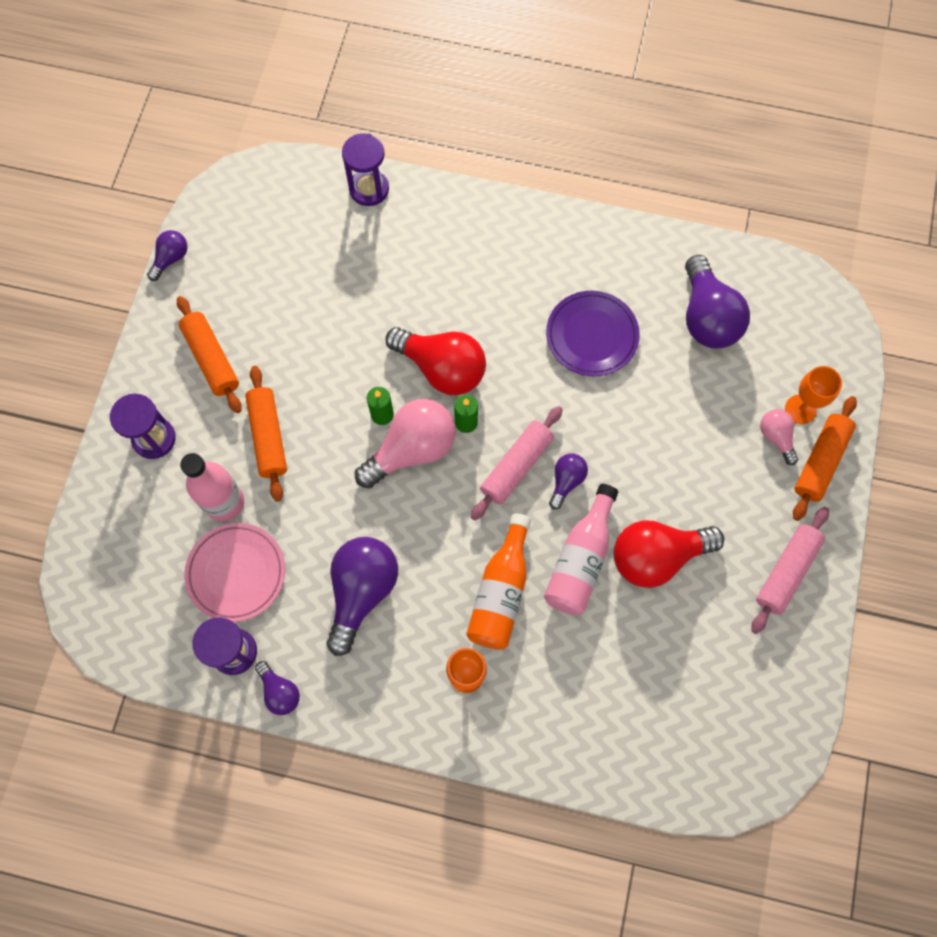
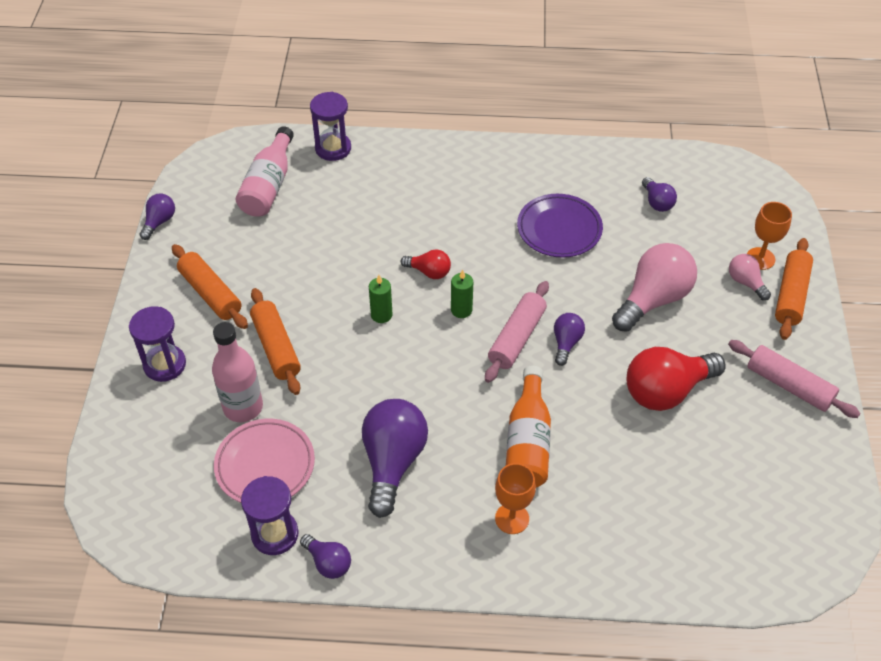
camera: 10 degrees left, 20 degrees down
pink light bulb [355,399,456,488] -> pink light bulb moved to [612,243,697,332]
red light bulb [386,327,486,395] -> red light bulb [401,249,451,279], size x0.51
pink bottle [544,484,618,615] -> pink bottle moved to [236,126,294,216]
purple light bulb [685,255,750,348] -> purple light bulb [642,177,677,212], size x0.51
pink rolling pin [751,507,829,634] -> pink rolling pin turned 75 degrees counterclockwise [728,340,860,418]

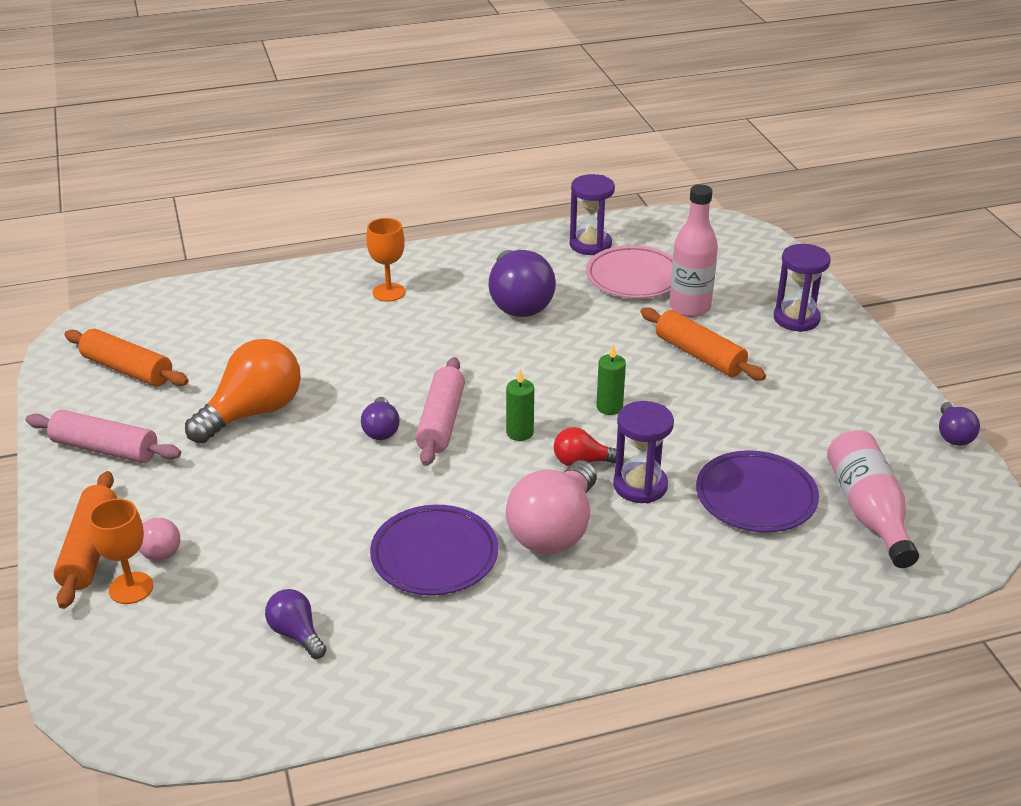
camera: 160 degrees right, 15 degrees down
orange rolling pin [172,244,248,329] -> orange rolling pin moved to [64,329,189,386]
purple light bulb [300,534,351,579] -> none
purple hourglass [310,92,351,161] -> purple hourglass moved to [613,401,674,503]
orange bottle [506,366,551,487] -> none
pink light bulb [612,243,697,332] -> pink light bulb moved to [506,460,597,554]
red light bulb [627,347,726,411] -> orange light bulb [185,339,301,443]
none -> purple plate [696,450,819,532]

